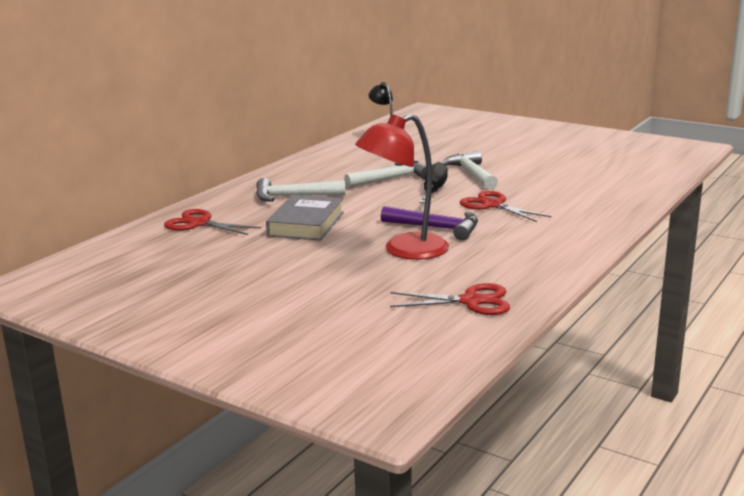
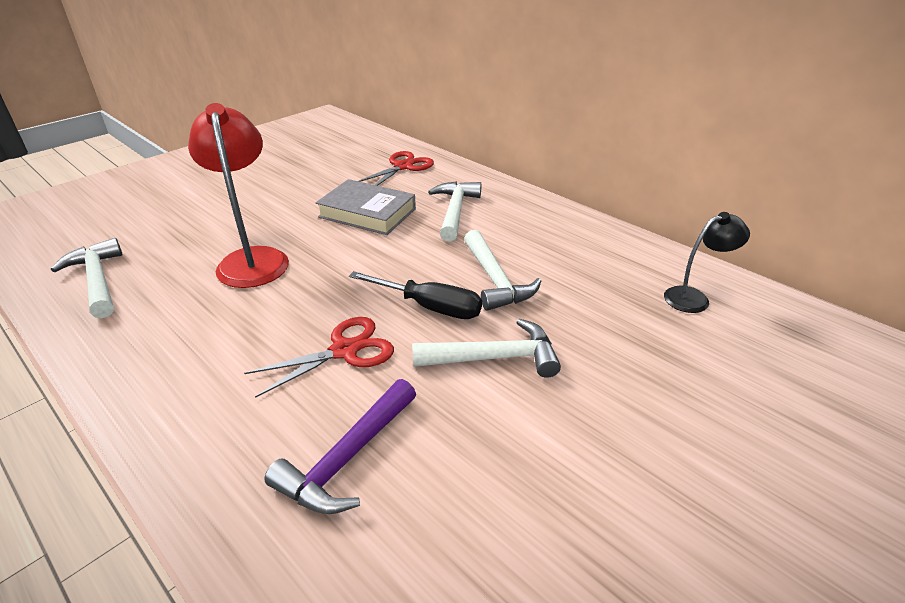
camera: 100 degrees right, 15 degrees up
purple hammer [381,206,478,240] -> purple hammer moved to [264,379,416,514]
red scissors [390,283,510,315] -> white hammer [51,238,122,318]

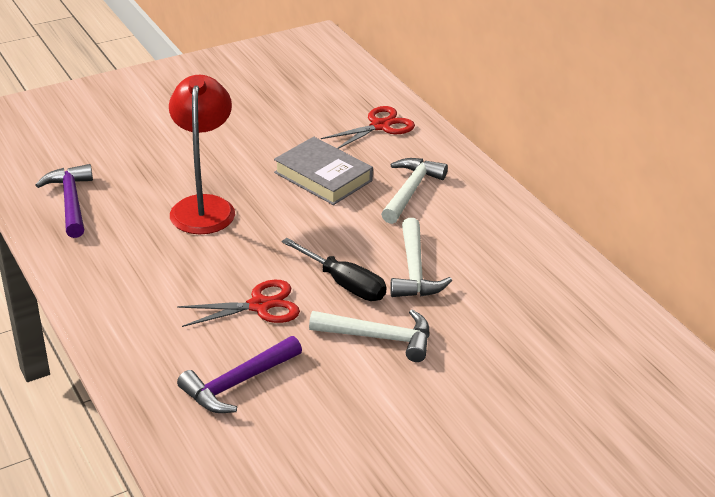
camera: 15 degrees right, 0 degrees up
white hammer [51,238,122,318] -> purple hammer [36,164,93,238]
black lamp [664,212,750,313] -> none

